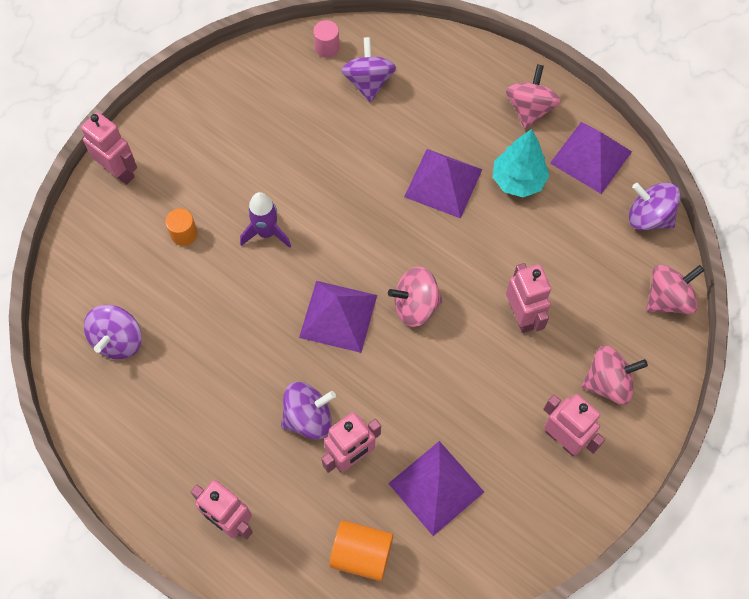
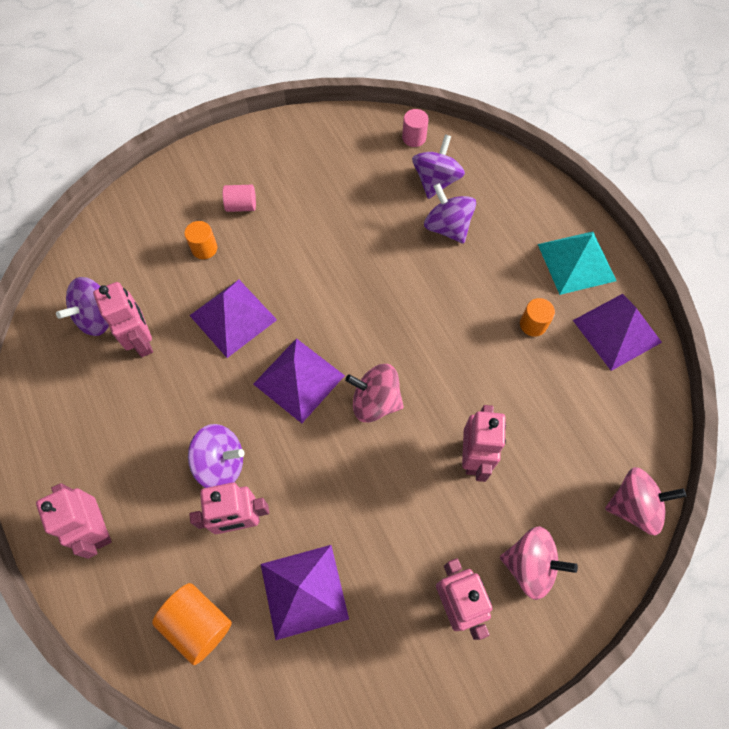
camera: 25 degrees right, 0 degrees up
pink robot [81,112,137,185] -> pink robot moved to [93,282,153,357]
purple rocket [240,192,291,248] -> none
purple pyramid [404,149,483,219] -> purple pyramid moved to [189,280,277,358]
turquoise tree [493,129,549,197] -> orange cylinder [520,298,555,337]
pink spinning top [506,64,561,129] -> turquoise pyramid [538,231,617,295]
purple spinning top [629,182,681,230] -> purple spinning top moved to [424,183,476,244]
none -> pink cylinder [223,185,256,212]

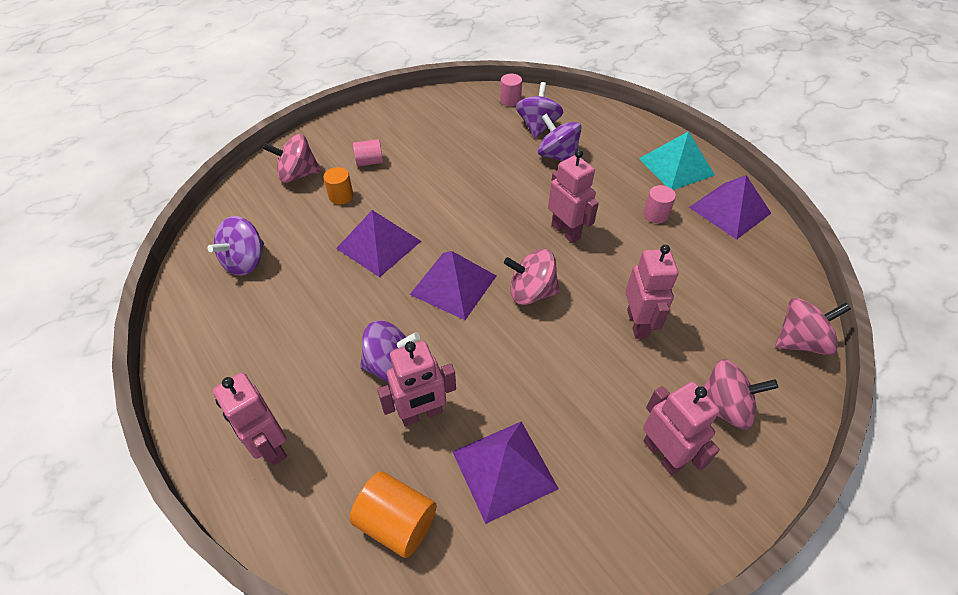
camera: 10 degrees left, 15 degrees down
pink robot [93,282,153,357] -> pink robot moved to [548,149,599,243]
orange cylinder [520,298,555,337] -> pink cylinder [643,185,676,223]
none -> pink spinning top [263,134,321,183]

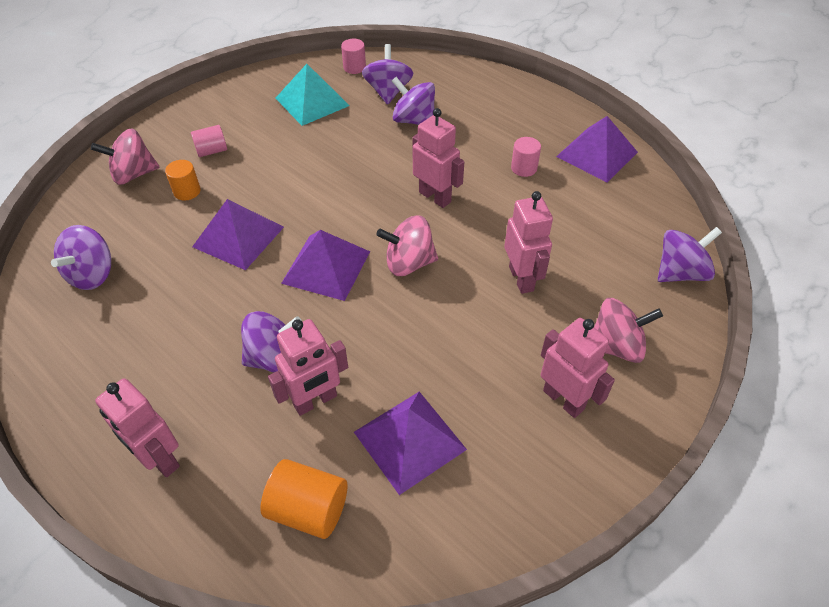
camera: 10 degrees left, 0 degrees up
turquoise pyramid [639,131,715,190] -> turquoise pyramid moved to [275,64,350,126]
pink spinning top [776,298,851,355] -> purple spinning top [658,227,722,282]

